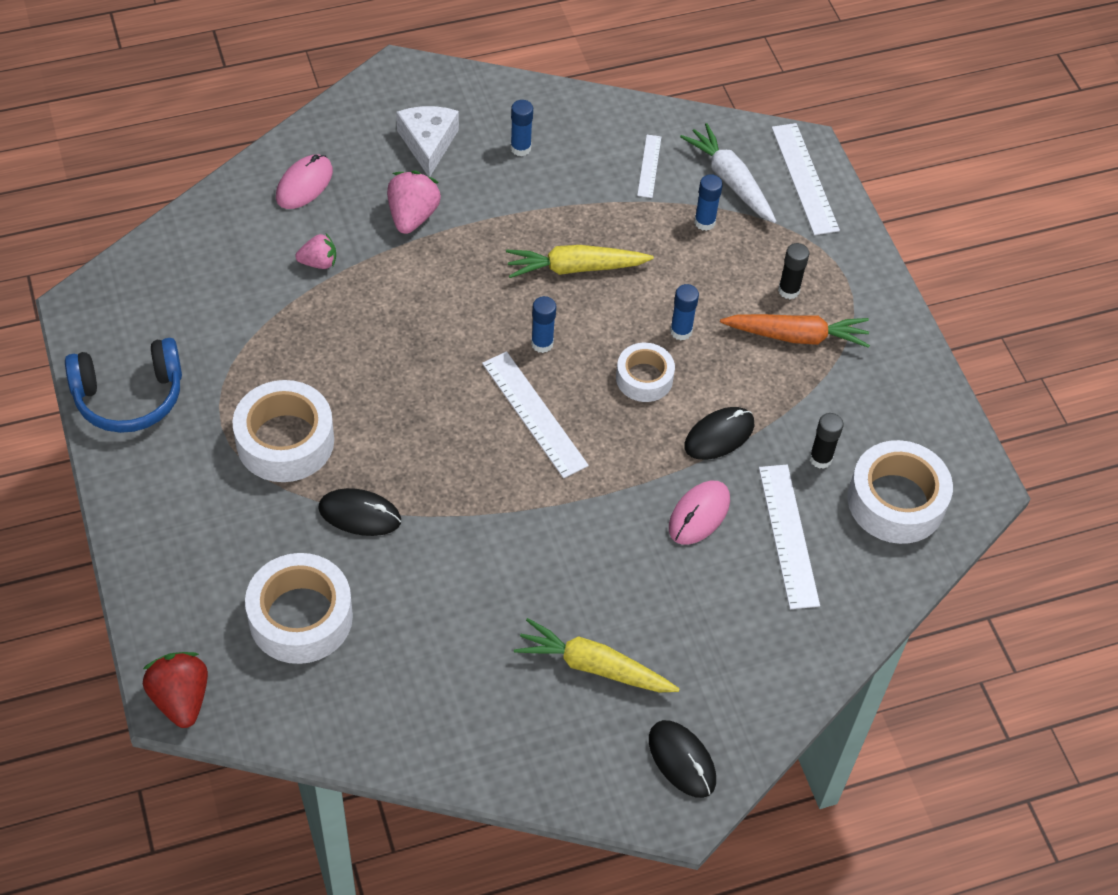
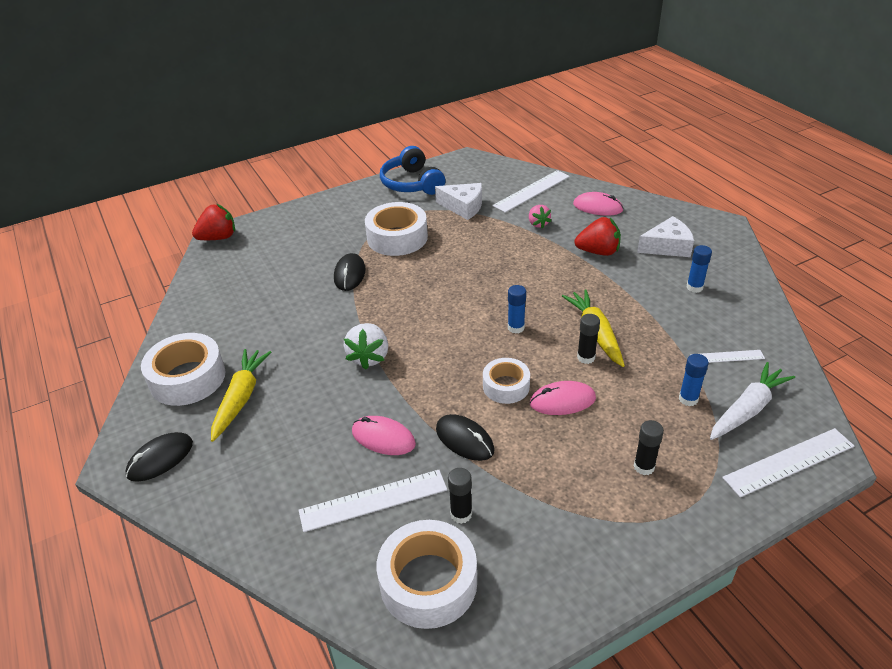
camera: 85 degrees right, 15 degrees down
white tape [245,553,353,664] -> white tape moved to [141,333,225,406]
pink strawberry [387,171,441,234] -> red strawberry [575,217,621,256]
white ruler [482,352,589,478] -> white ruler moved to [493,170,570,213]
blue glue stick [670,284,699,340] -> pink mouse [530,381,596,415]
orange carrot [720,314,870,348] -> none
none -> white strawberry [343,323,388,370]
none -> white cheese [435,183,482,220]
none -> black glue stick [577,314,600,364]

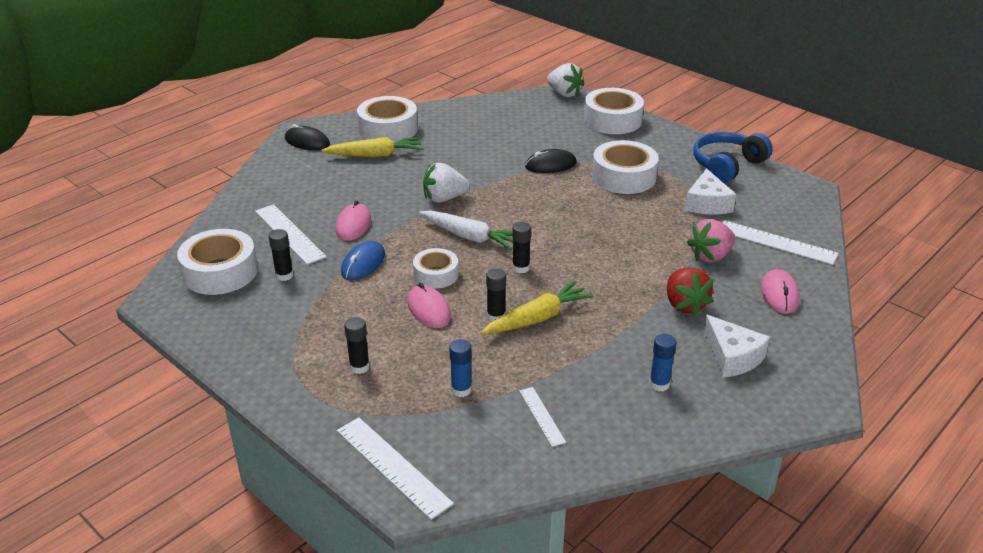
camera: 70 degrees right, 5 degrees down
red strawberry [192,204,235,240] -> white strawberry [547,63,584,97]
black mouse [436,414,495,461] -> blue mouse [341,241,385,281]
blue glue stick [508,285,526,334] -> black glue stick [512,222,531,273]
pink strawberry [529,205,551,229] -> pink strawberry [687,219,735,263], size x1.58
white carrot [710,362,795,440] -> white carrot moved to [419,210,513,250]
none -> white tape [584,88,644,134]

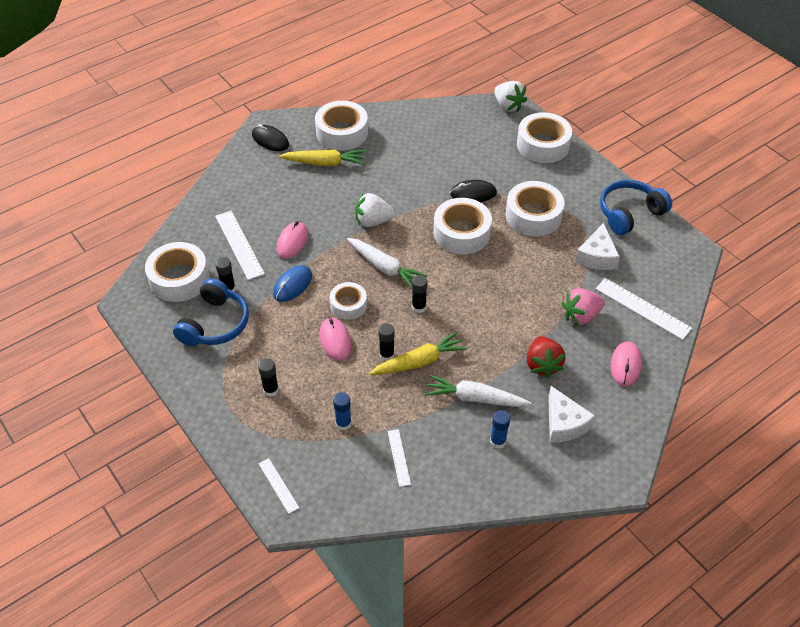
camera: 10 degrees right, 15 degrees up
white ruler [337,417,454,520] -> white ruler [259,458,299,514], size x0.57
none -> blue headphones [173,278,249,346]
none -> white carrot [425,375,531,407]
none -> white tape [433,198,492,254]

